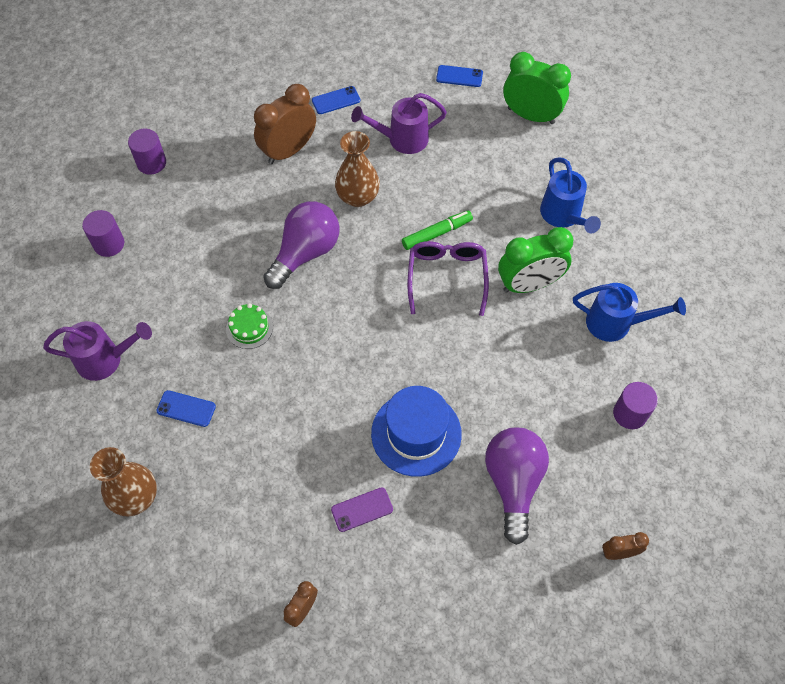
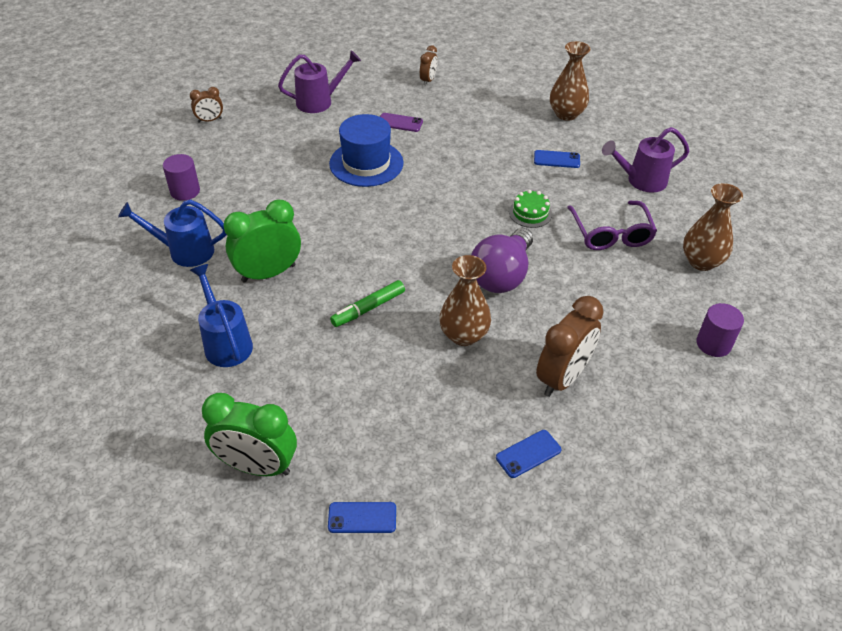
camera: 170 degrees right, 15 degrees down
purple cylinder [82,210,124,257] -> brown vase [683,183,743,271]
purple phone [331,487,393,532] -> purple phone turned 45 degrees clockwise [380,113,423,132]
purple watering can [351,93,447,154] -> purple watering can moved to [278,50,361,113]
purple glasses [407,241,489,316] -> purple glasses moved to [567,201,657,250]
purple light bulb [485,427,549,545] -> none

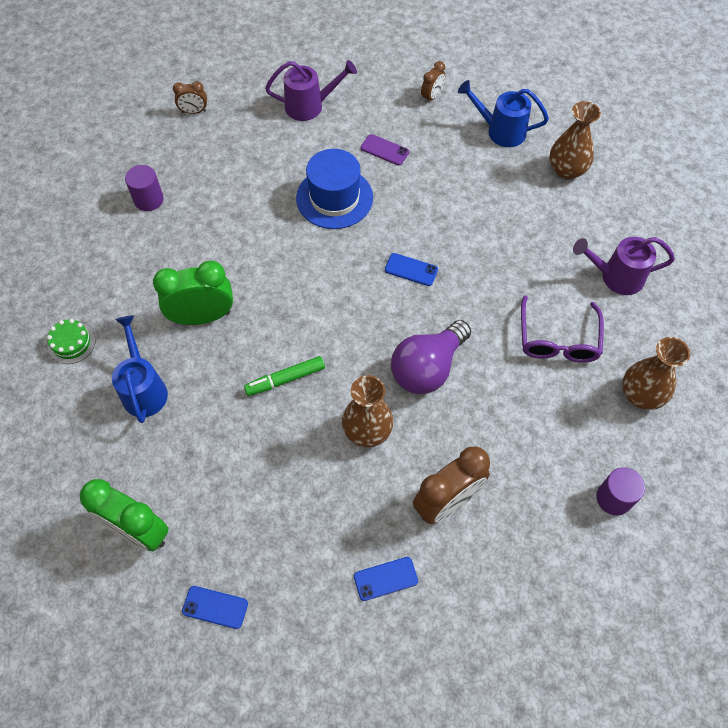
camera: 15 degrees right, 15 degrees up
blue watering can [118,200,227,267] -> blue watering can moved to [458,80,549,147]
green cake [509,190,552,228] -> green cake moved to [47,319,95,364]
blue phone [534,150,580,168] -> blue phone moved to [385,253,438,286]

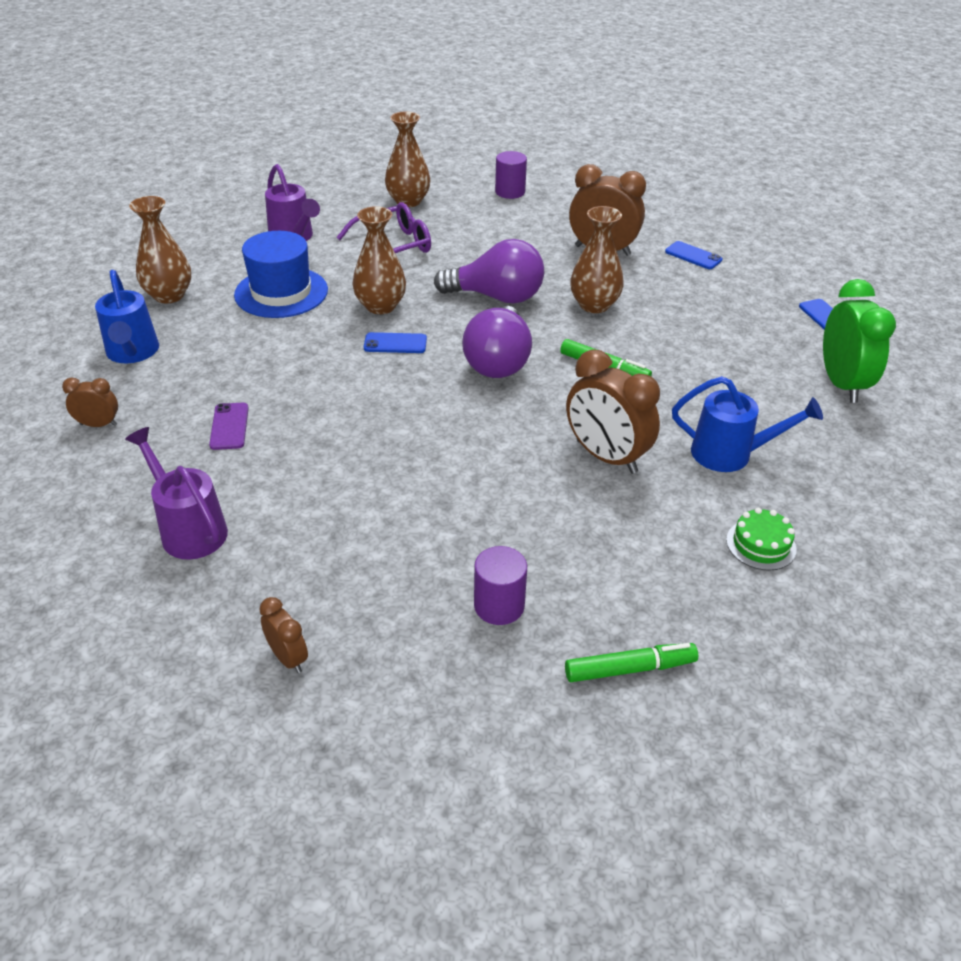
camera: 125 degrees left, 20 degrees down
blue watering can [112,315,168,423] -> blue watering can turned 120 degrees counterclockwise [672,376,823,472]
green clock [153,261,233,325] -> brown clock [566,349,660,474]
blue hat [296,149,373,229] -> blue hat moved to [234,231,328,318]
blue phone [385,253,438,286] -> blue phone turned 75 degrees counterclockwise [364,332,427,353]
none -> brown vase [352,206,406,314]
none -> purple light bulb [462,306,532,378]
none -> green marker [565,643,698,682]

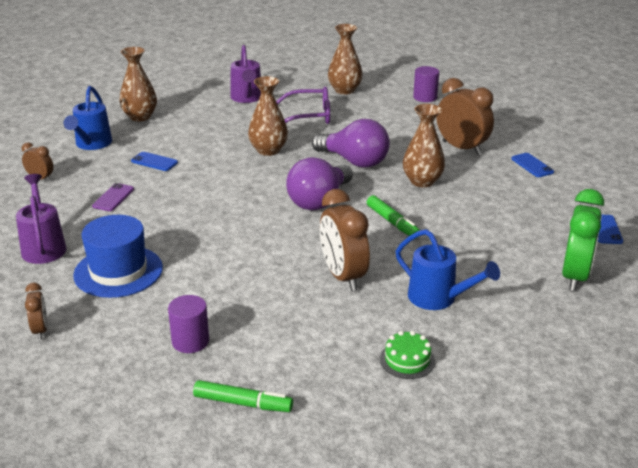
camera: 25 degrees right, 10 degrees down
blue hat [234,231,328,318] -> blue hat moved to [73,215,163,298]
blue phone [364,332,427,353] -> blue phone moved to [131,152,178,171]

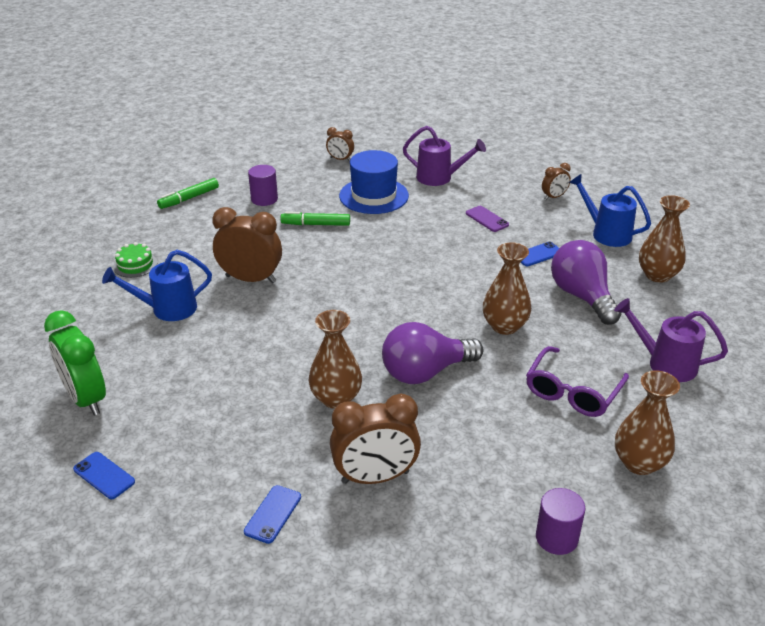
camera: 125 degrees right, 5 degrees up
purple light bulb [286,157,353,210] -> purple light bulb moved to [551,240,621,325]
green marker [367,195,420,239] -> green marker moved to [281,212,350,226]
blue phone [511,153,554,177] -> blue phone turned 75 degrees counterclockwise [244,485,301,544]

